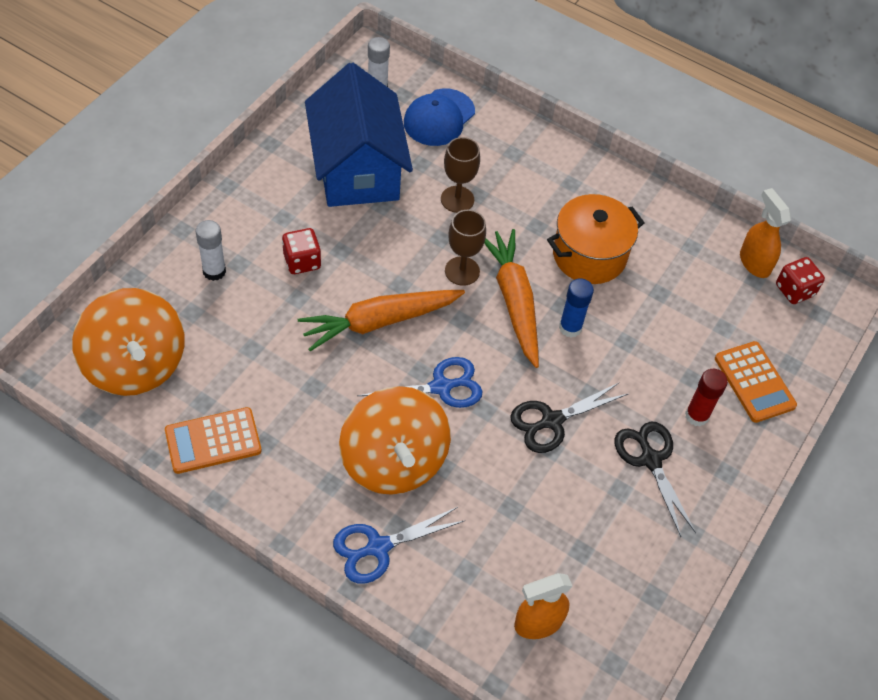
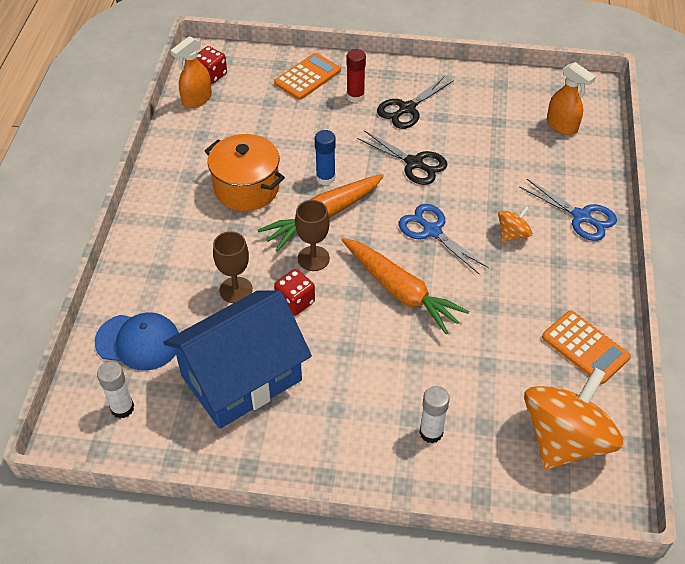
camera: 110 degrees left, 5 degrees down
red dice [282,228,321,274] -> red dice moved to [274,269,315,316]
orange spinning top [339,386,451,495] -> orange spinning top [498,206,532,242], size x0.45

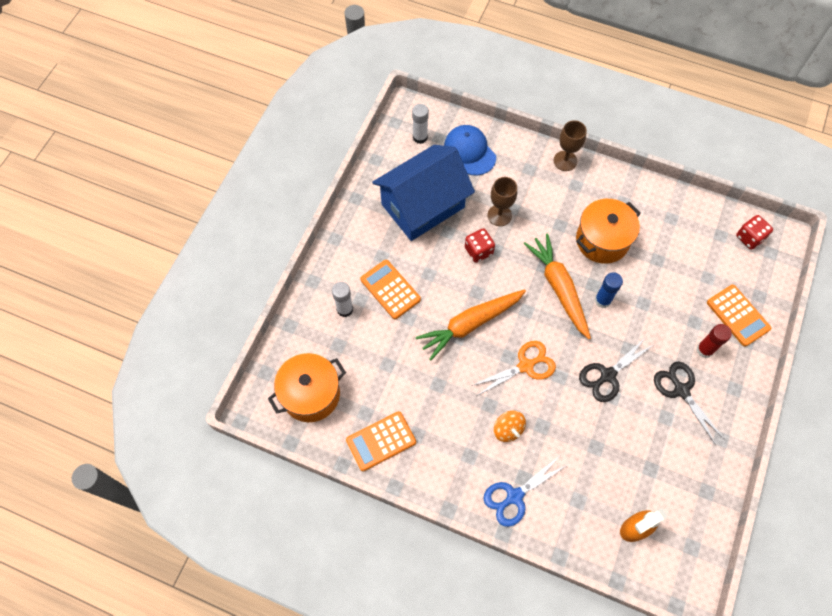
camera: 105 degrees right, 15 degrees up
blue cap [94,312,179,371] -> blue cap turned 120 degrees clockwise [444,125,496,176]
blue house [163,290,312,429] -> blue house turned 75 degrees clockwise [372,145,475,241]
orange spray bottle [171,36,212,108] -> none
brown goblet [295,200,330,271] -> brown goblet moved to [554,120,587,171]
blue scissors [399,204,489,274] -> orange scissors [471,341,556,396]
orange spinning top [524,368,623,469] -> orange pot [268,353,346,422]
none -> orange calculator [360,260,421,319]

